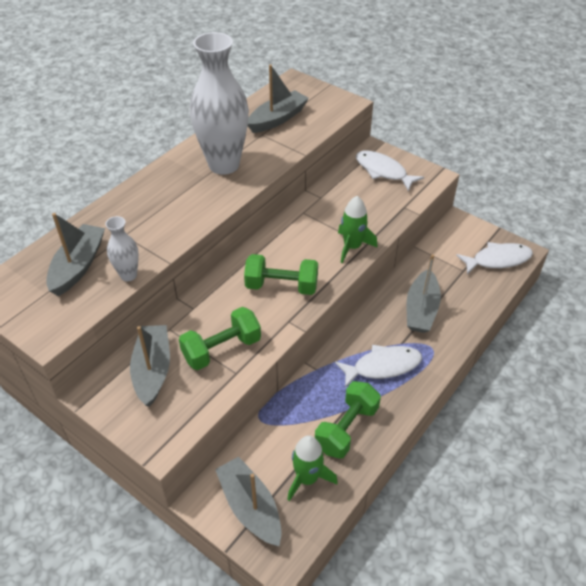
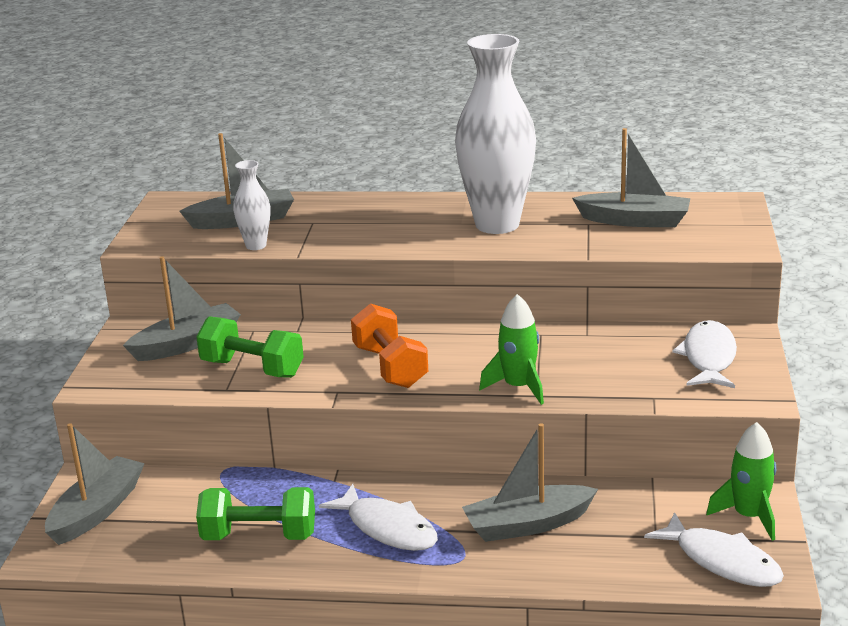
camera: 60 degrees right, 20 degrees down
green dumbbell [244,254,318,295] -> orange dumbbell [351,303,428,388]
green rocket [287,435,338,501] -> green rocket moved to [706,422,776,541]

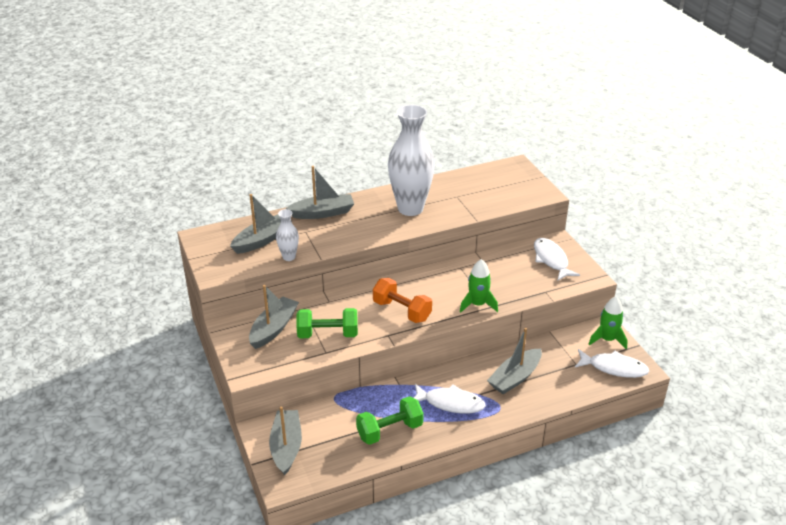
camera: 30 degrees left, 10 degrees up
grey boat [572,128,690,227] -> grey boat moved to [286,166,354,219]

